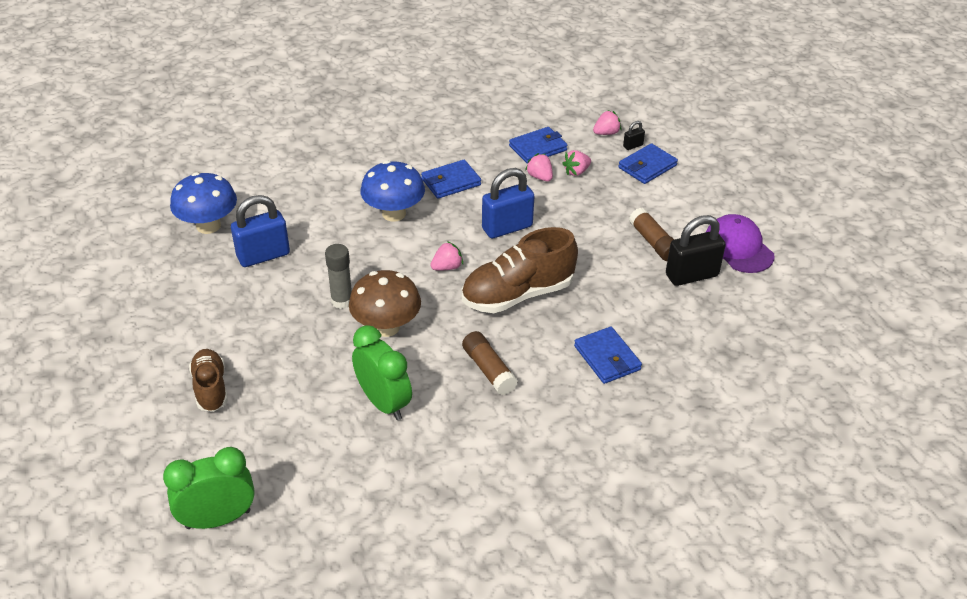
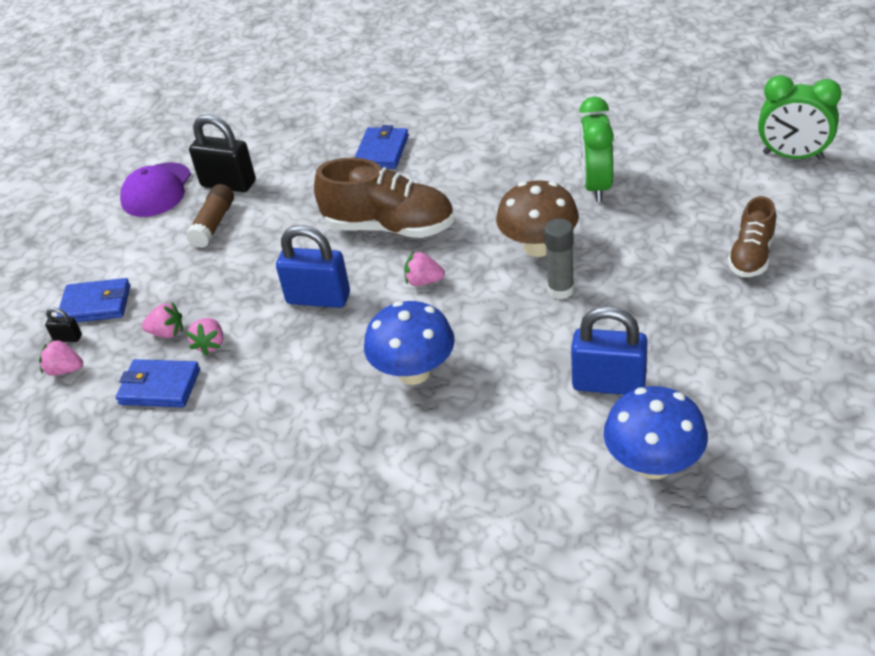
camera: 135 degrees left, 0 degrees up
blue wallet [421,160,481,199] -> none
brown glue stick [462,331,518,395] -> none

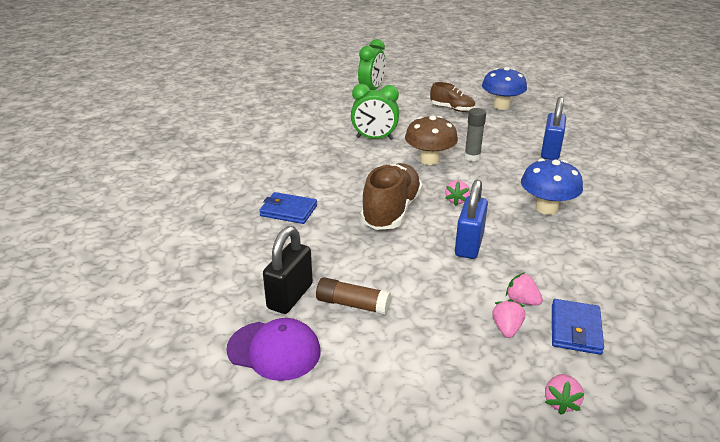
camera: 90 degrees left, 10 degrees down
black padlock [45,307,82,342] -> none
blue wallet [57,278,130,322] -> none
pink strawberry [186,318,223,356] -> pink strawberry turned 150 degrees counterclockwise [506,272,543,305]
blue mushroom [603,386,708,479] -> blue mushroom moved to [482,67,527,110]

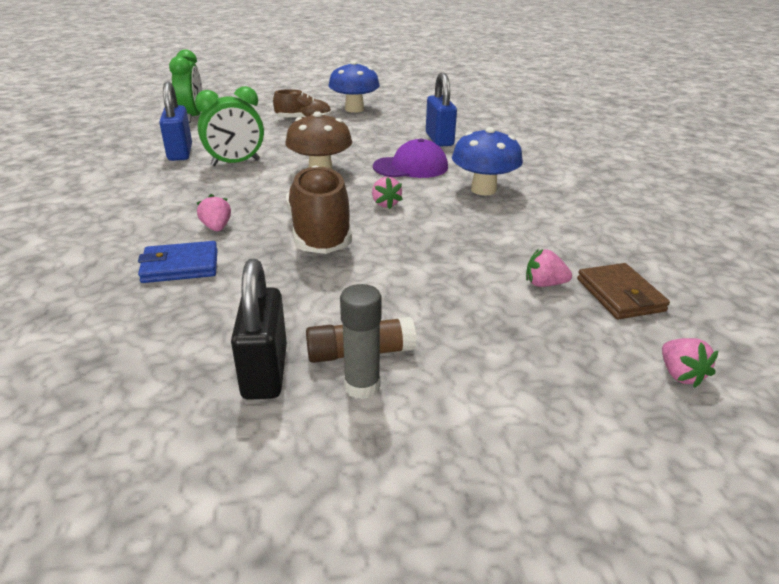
camera: 30 degrees left, 0 degrees up
purple cap [226,318,321,381] -> purple cap moved to [373,138,448,178]
blue padlock [455,180,488,259] -> blue padlock moved to [159,82,192,161]
grey glue stick [464,108,486,161] -> grey glue stick moved to [340,284,382,399]
pink strawberry [492,299,525,338] -> pink strawberry moved to [197,194,231,231]
blue wallet [552,299,604,355] -> brown wallet [577,263,670,319]

